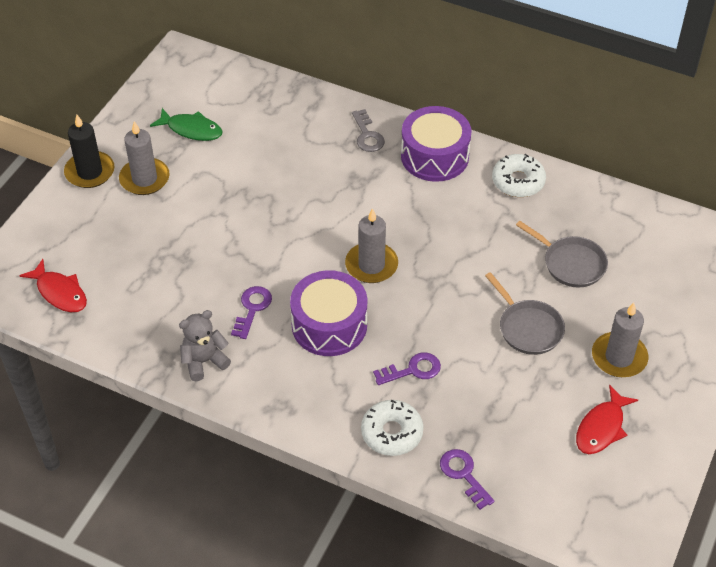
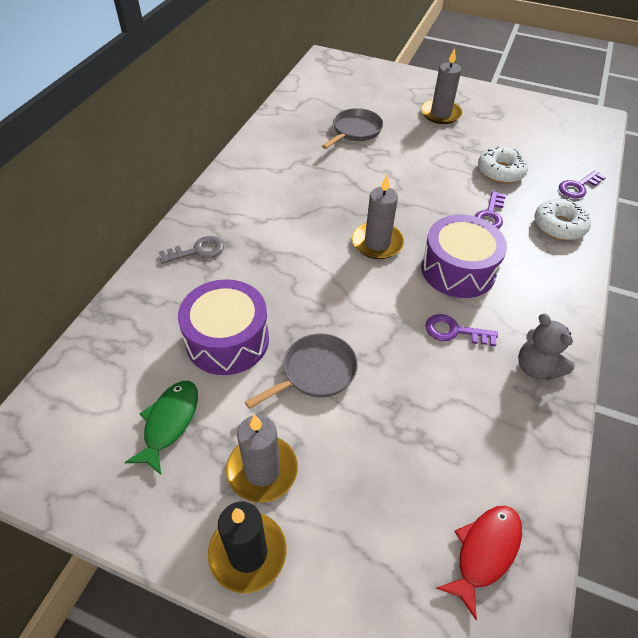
camera: 95 degrees left, 0 degrees up
purple key [373,352,441,385] -> purple key turned 135 degrees counterclockwise [475,191,506,229]
purple drum [401,106,471,182] -> purple drum moved to [178,279,269,375]
grey pan [485,272,565,355] -> grey pan moved to [245,334,358,409]
white donut [492,154,546,197] -> white donut moved to [478,147,528,183]
red fish [576,384,638,454] -> none

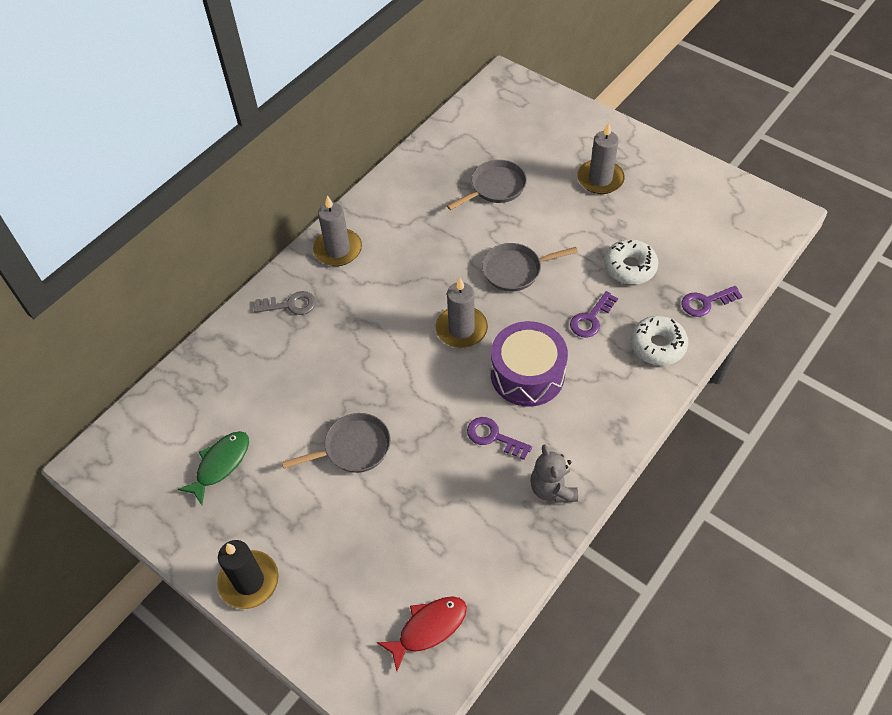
camera: 20 degrees right, 5 degrees up
purple drum [178,279,269,375] -> none
grey candle [226,414,298,503] -> grey candle moved to [313,195,362,266]
none -> grey pan [482,243,578,291]

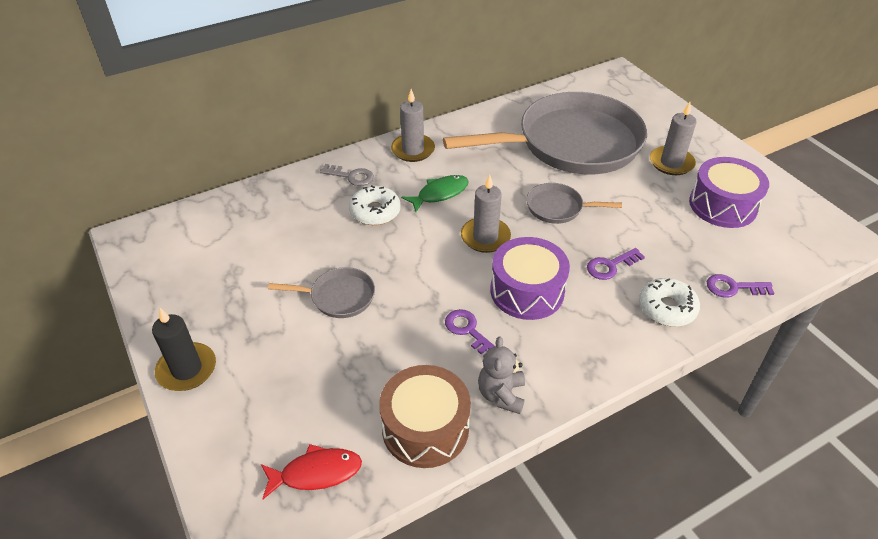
camera: 20 degrees right, 10 degrees down
green fish [177,431,249,505] -> green fish moved to [401,175,469,212]
grey pan [447,160,527,210] -> grey pan [443,92,647,174], size x2.41
white donut [604,239,658,285] -> white donut moved to [349,185,401,225]
none -> brown drum [379,365,471,468]
none -> purple drum [689,157,769,228]

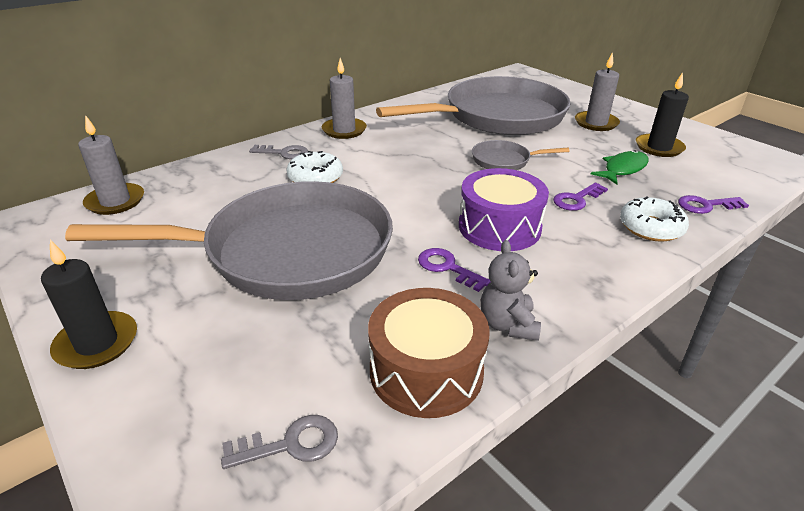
camera: 10 degrees left, 10 degrees down
red fish [261,444,362,499] -> grey key [221,415,338,469]
grey pan [268,267,375,318] -> grey pan [65,181,393,300], size x2.41
green fish [401,175,469,212] -> green fish moved to [591,150,649,184]
grey candle [461,174,511,253] -> grey candle moved to [78,115,144,215]
purple drum [689,157,769,228] -> black candle [636,72,689,157]

